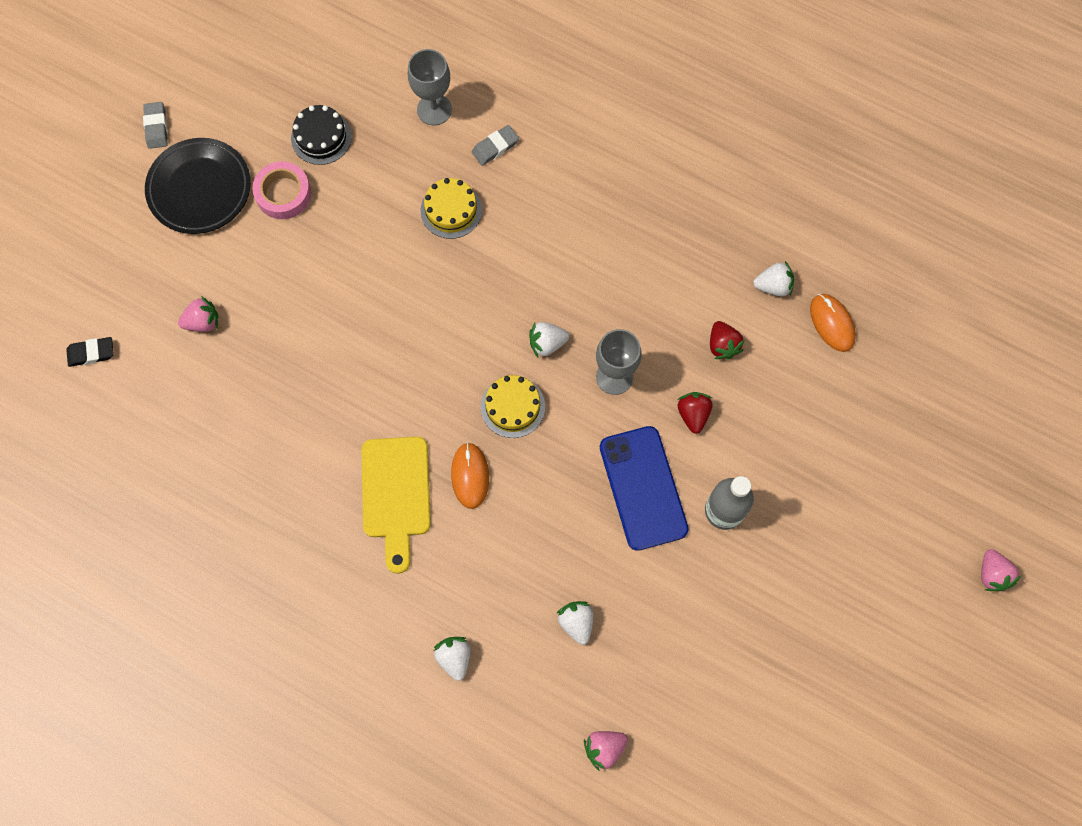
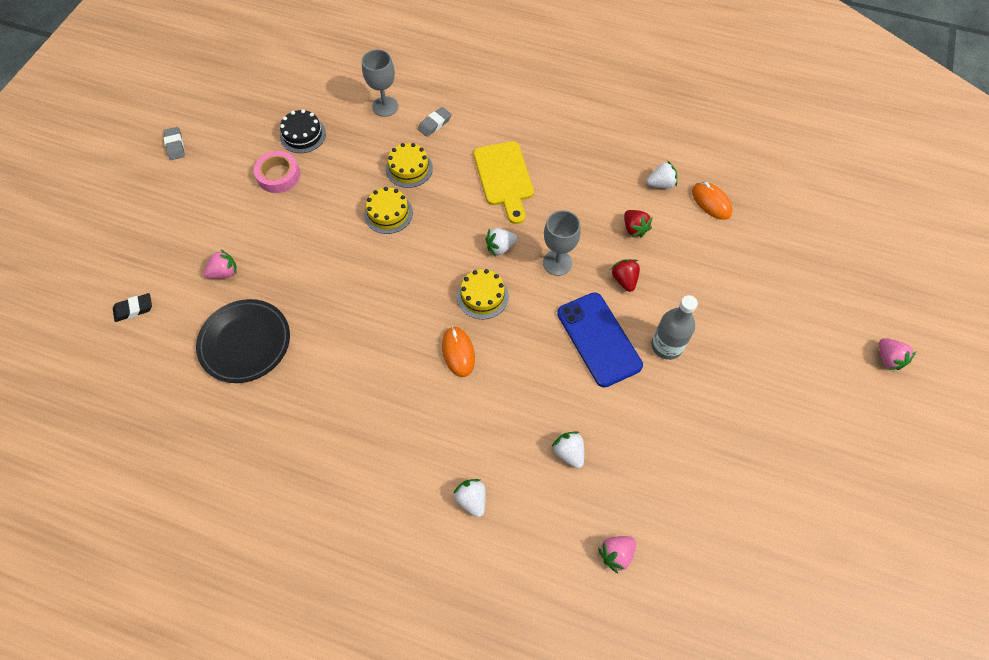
camera: 10 degrees left, 10 degrees down
black plate [145,138,251,234] -> black plate moved to [196,299,290,383]
yellow cutting board [361,437,431,574] -> yellow cutting board moved to [474,141,534,224]
none -> yellow cake [364,187,413,234]

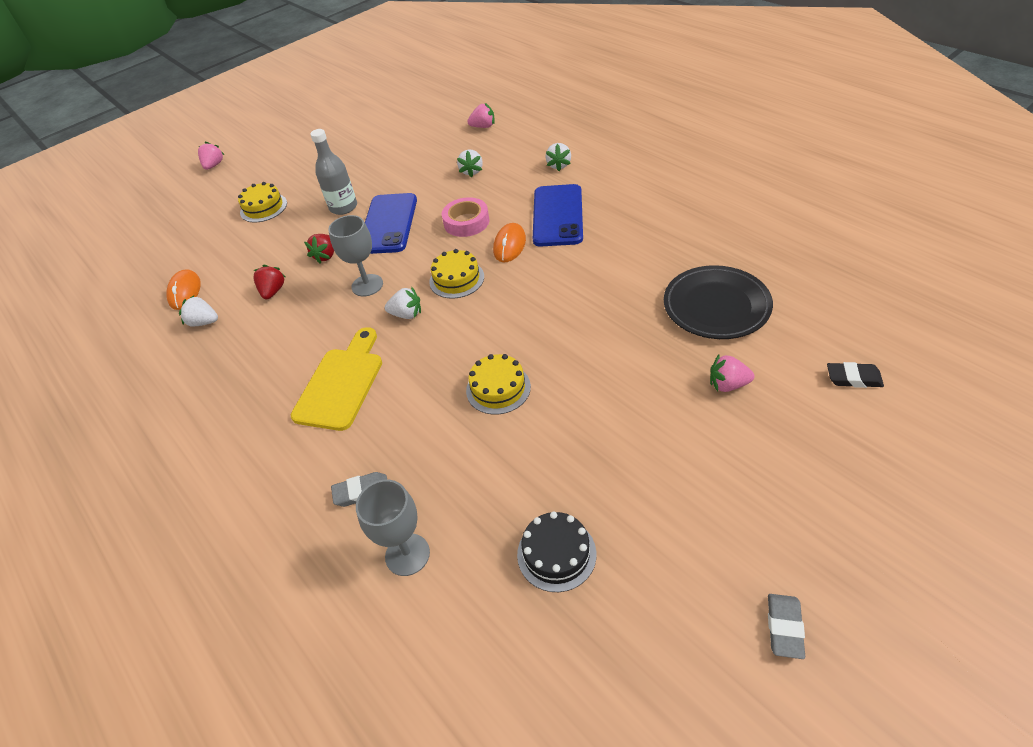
camera: 145 degrees left, 15 degrees down
pink tape [254,151,300,193] -> pink tape moved to [442,197,489,237]
yellow cake [386,143,433,188] -> yellow cake moved to [238,182,287,223]
none -> blue phone [533,184,583,247]

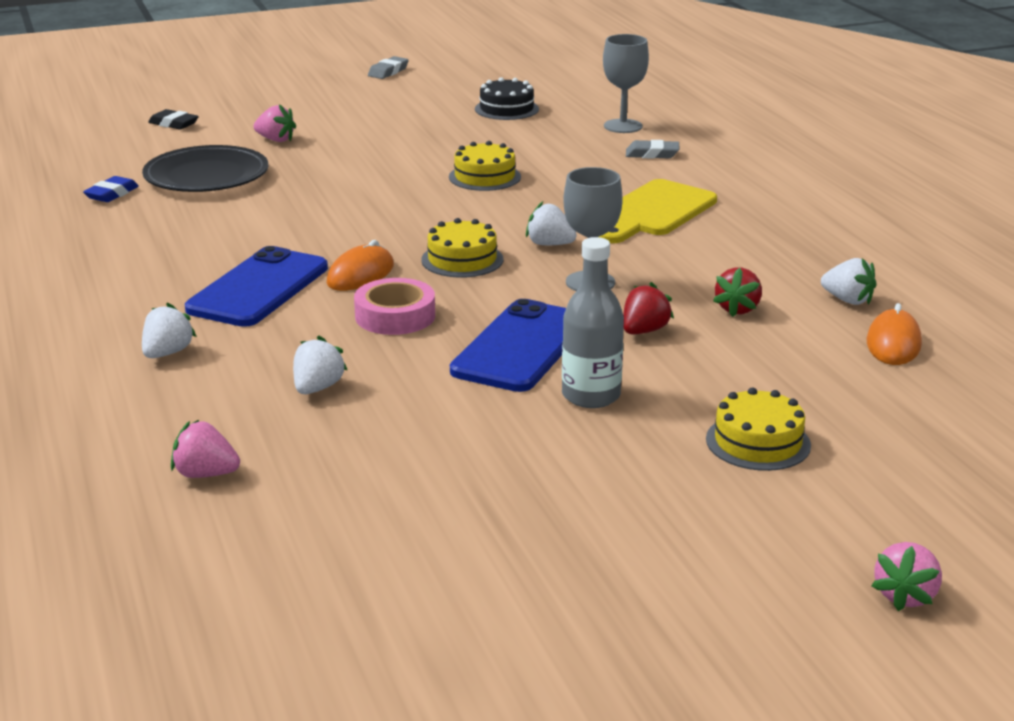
camera: 165 degrees left, 20 degrees down
none -> blue eraser [83,176,139,202]

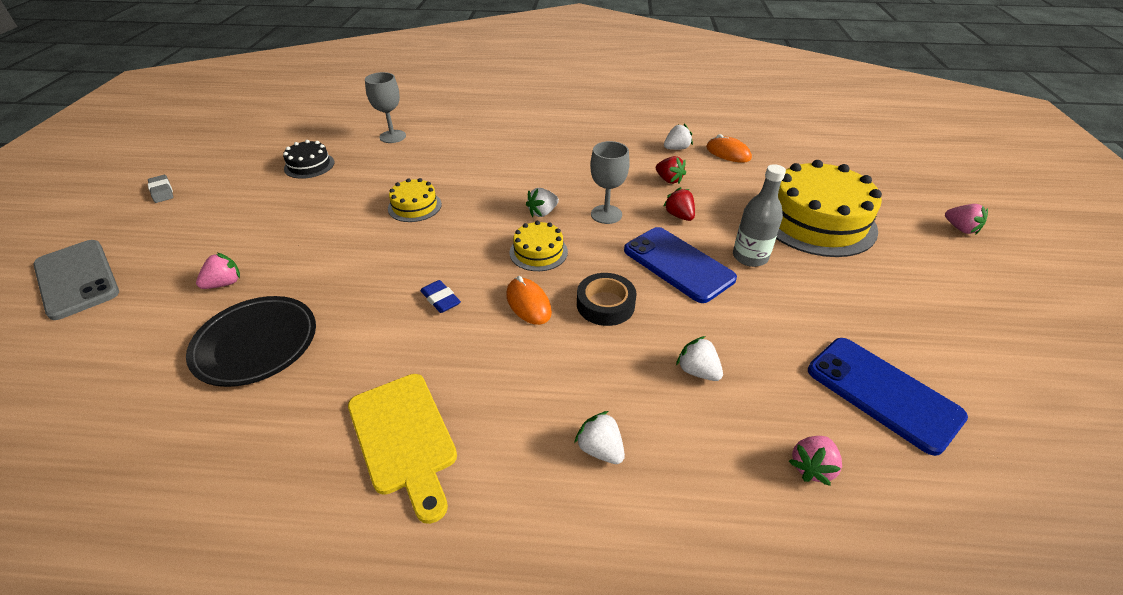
camera: 65 degrees left, 15 degrees up
blue eraser [83,176,139,202] -> blue eraser moved to [420,280,461,313]
black eraser [148,109,199,130] -> none
blue phone [185,246,328,327] -> blue phone moved to [808,338,968,456]
pink tape [354,278,435,335] -> black tape [577,273,637,326]
yellow cutting board [599,179,717,243] -> yellow cutting board moved to [348,374,457,524]
grey eraser [626,140,679,159] -> none
yellow cake [706,388,811,471] -> yellow cake [776,160,882,257], size x2.07
none -> grey phone [33,240,119,320]

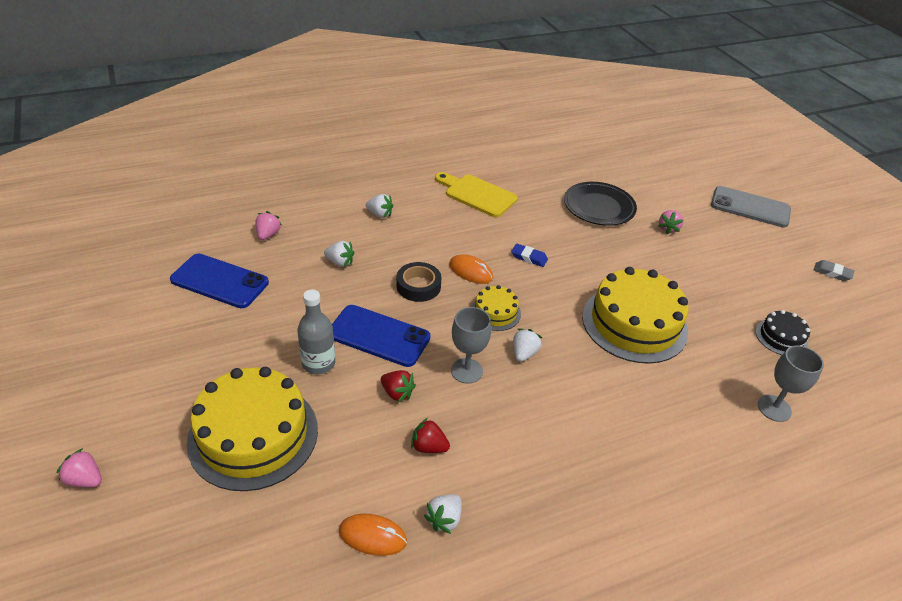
camera: 150 degrees right, 0 degrees up
yellow cake [388,178,442,222] -> yellow cake [582,267,689,364], size x2.07

